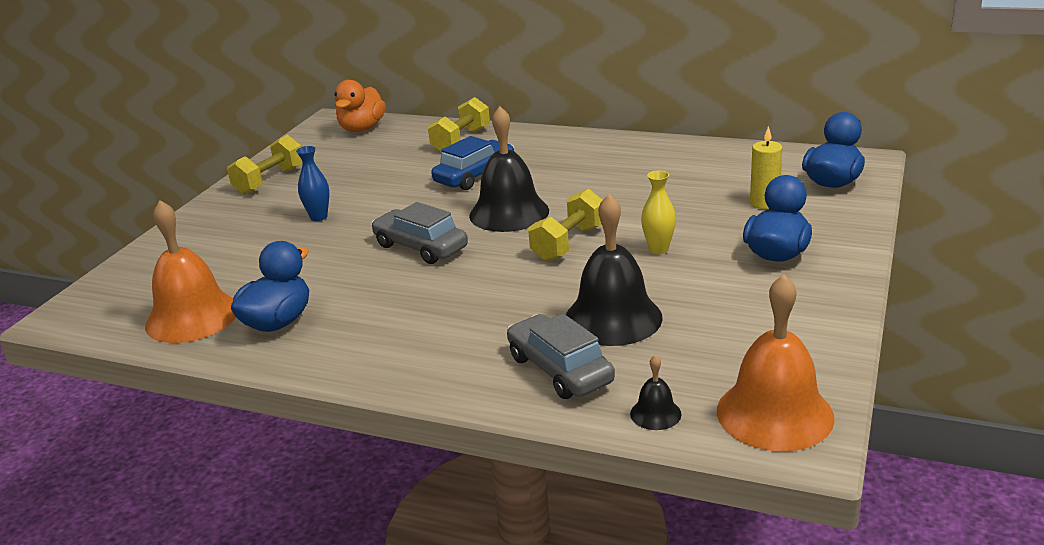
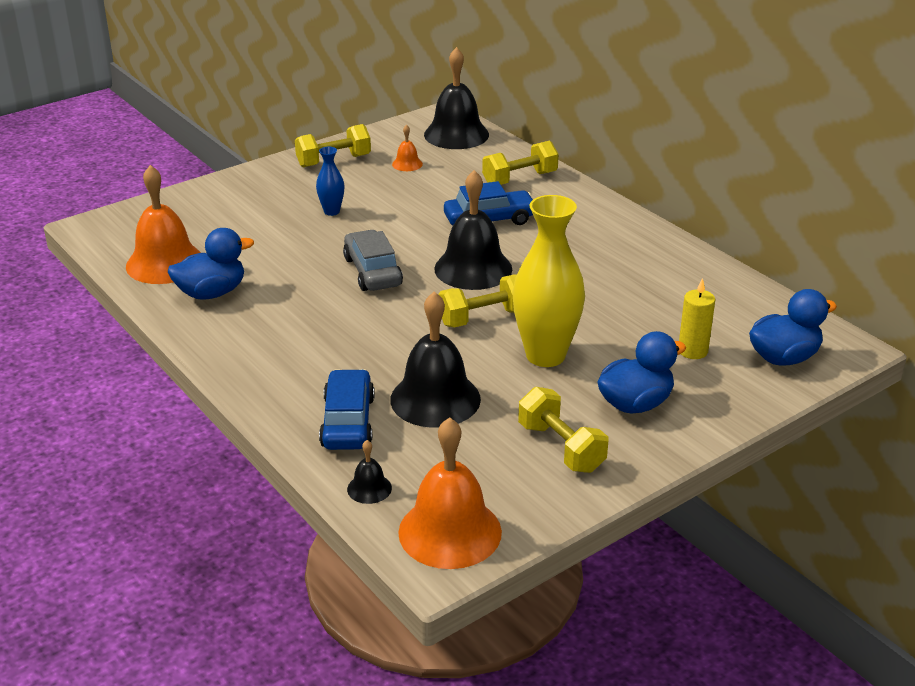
camera: 30 degrees right, 5 degrees up
orange duck [334,80,386,132] -> black bell [424,47,489,149]
grey car [507,314,615,399] -> blue car [319,369,375,450]
yellow vase [641,171,676,254] -> yellow vase [513,195,585,367], size x2.11
none -> orange bell [392,125,423,171]
none -> yellow dumbbell [518,387,608,473]

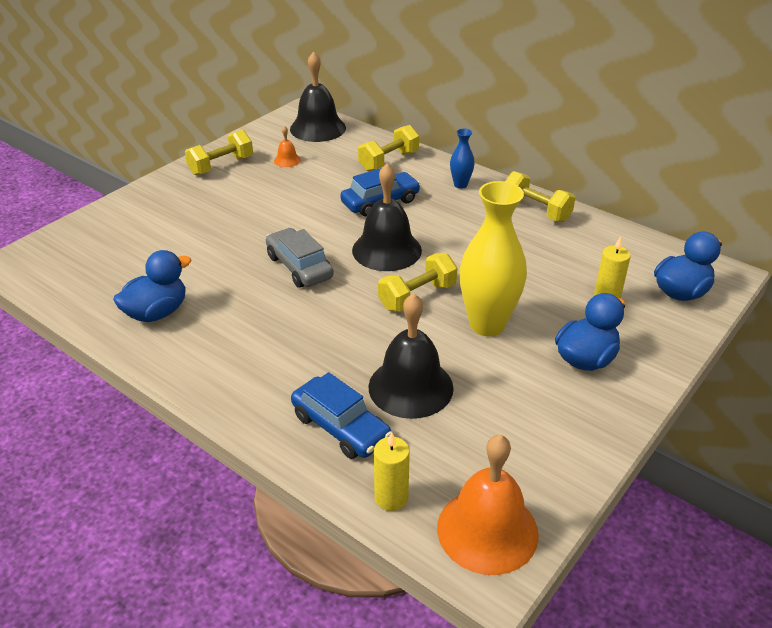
camera: 15 degrees left, 5 degrees up
orange bell [126,165,201,284] -> none
blue vase [316,147,344,216] -> blue vase moved to [450,129,475,189]
blue car [319,369,375,450] -> blue car turned 150 degrees clockwise [291,372,391,459]
black bell [347,440,392,504] -> yellow candle [374,432,410,511]
yellow dumbbell [518,387,608,473] -> yellow dumbbell moved to [505,171,575,222]

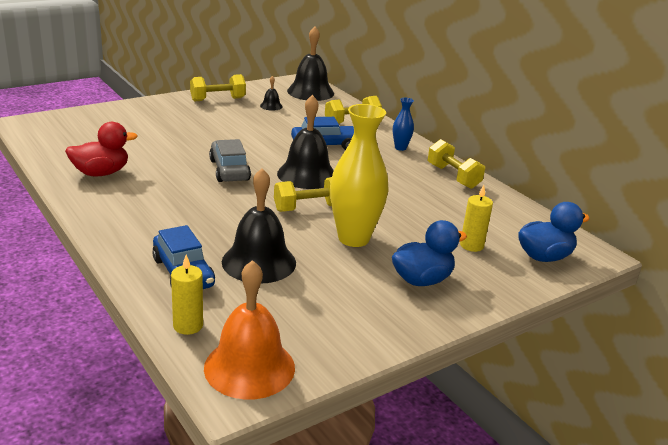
camera: 15 degrees right, 10 degrees down
blue duck [113,250,191,322] -> red duck [65,122,138,176]
orange bell [274,126,301,167] -> black bell [260,76,283,111]

